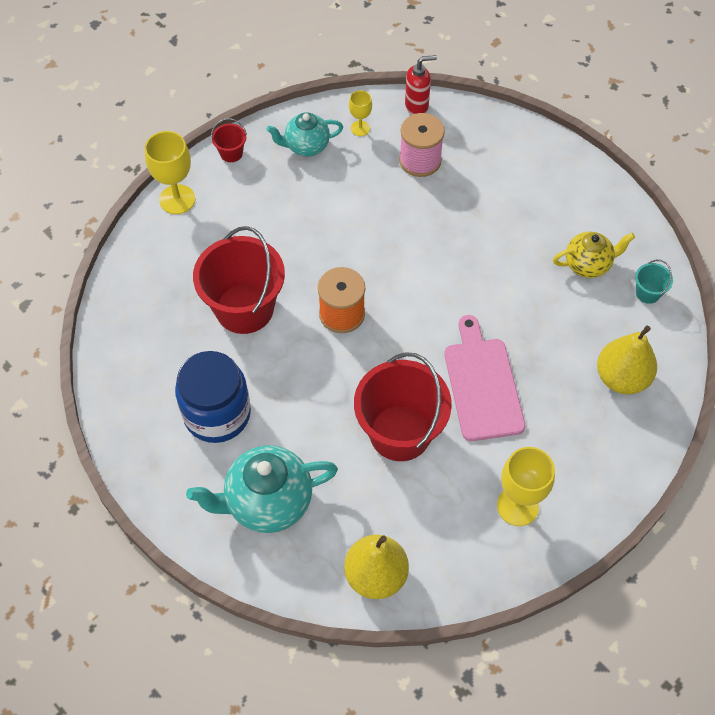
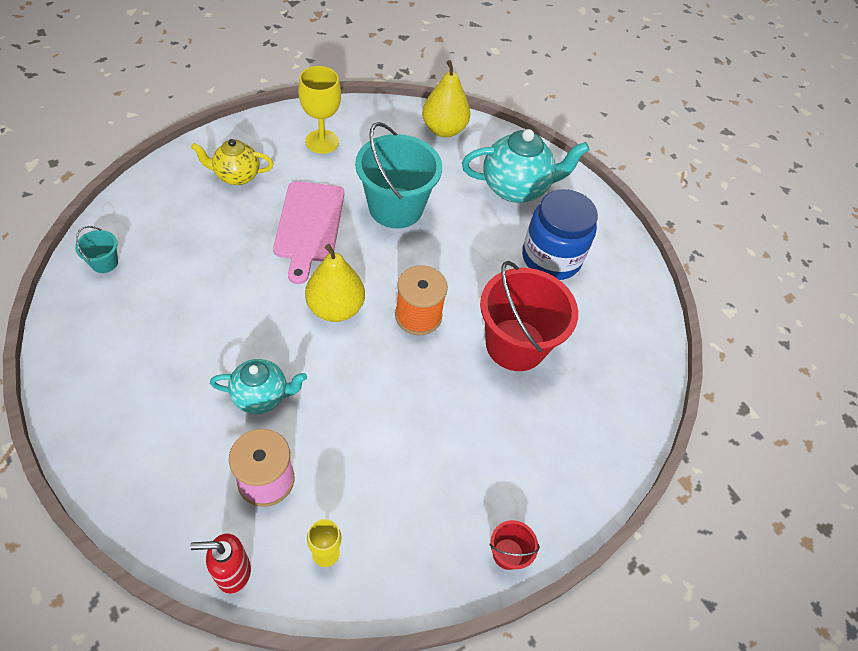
camera: 175 degrees left, 5 degrees down
yellow goblet [145,131,195,214] -> none
turquoise teapot [266,112,343,157] -> turquoise teapot moved to [210,359,307,414]
red bucket [354,352,452,461] -> turquoise bucket [355,122,442,229]
yellow teapot [553,231,635,278] -> yellow teapot moved to [191,139,274,185]
yellow pear [597,325,657,394] -> yellow pear moved to [305,244,365,322]

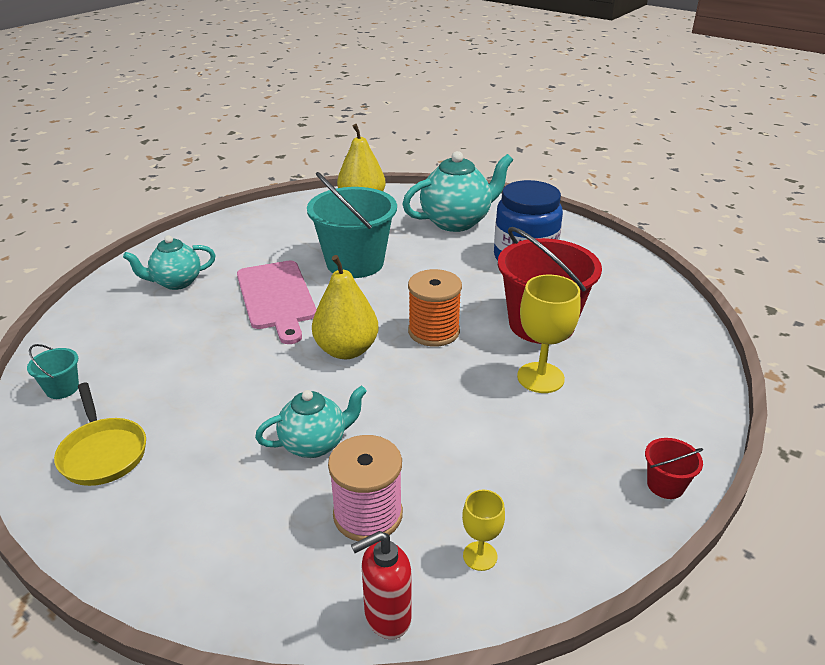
camera: 15 degrees left, 20 degrees down
yellow teapot [191,139,274,185] -> turquoise teapot [123,235,215,290]
yellow goblet [298,66,341,154] -> yellow goblet moved to [517,275,581,393]
none -> yellow pan [54,383,146,486]

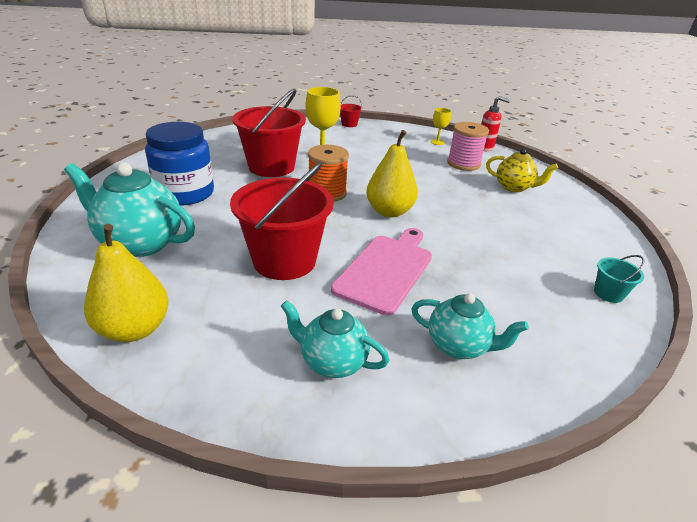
camera: 135 degrees left, 0 degrees up
yellow pan [54,383,146,486] -> none
turquoise teapot [255,386,367,458] -> turquoise teapot moved to [281,301,389,378]
turquoise bucket [307,172,397,278] -> red bucket [230,162,334,280]
none -> yellow teapot [486,149,558,192]

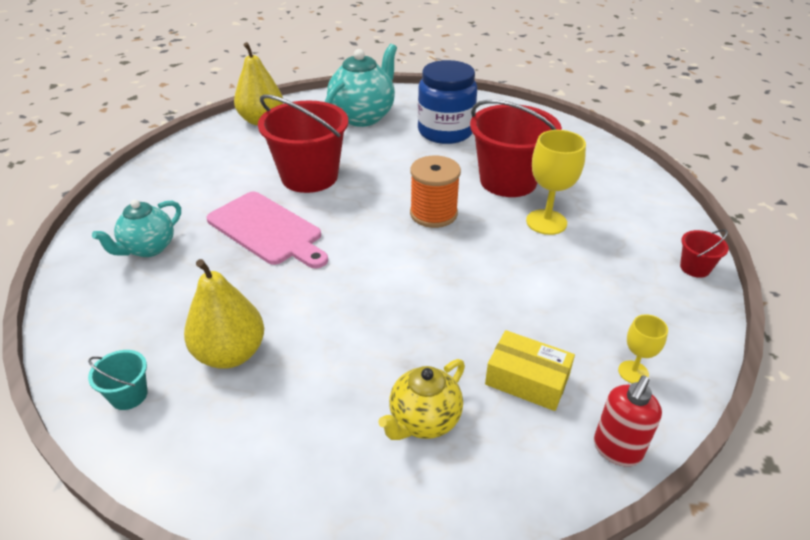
camera: 105 degrees right, 5 degrees up
turquoise teapot [281,301,389,378] -> none
yellow pear [366,130,418,217] -> yellow pear moved to [184,259,264,369]
pink spool [447,122,489,171] -> yellow box [485,330,575,411]

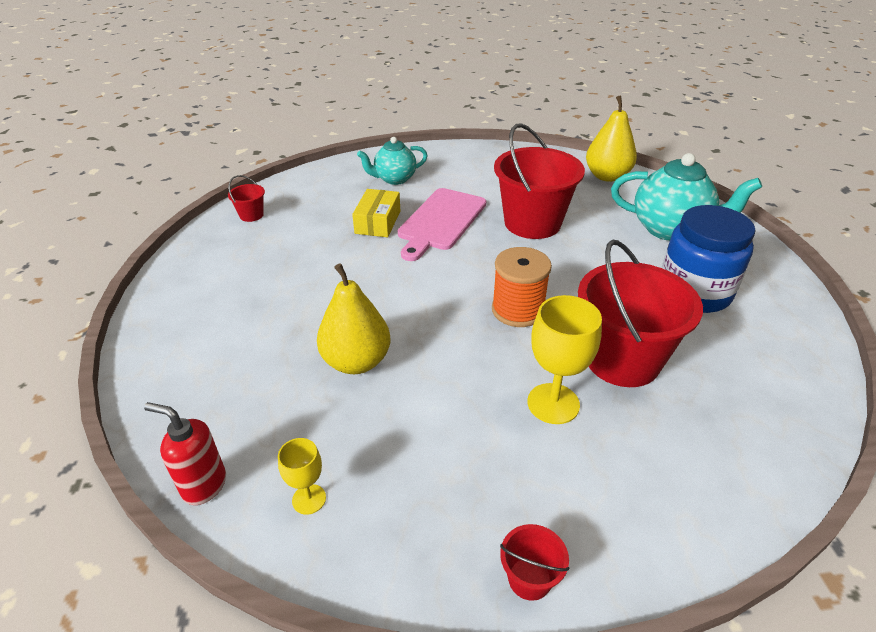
camera: 75 degrees right, 0 degrees up
turquoise bucket [88,350,148,410] -> red bucket [228,175,265,222]
turquoise teapot [92,200,181,257] -> turquoise teapot turned 45 degrees counterclockwise [357,137,428,185]
yellow pear [184,259,264,369] -> yellow pear moved to [317,263,390,374]
yellow teapot [378,359,465,440] -> none
yellow box [485,330,575,411] -> yellow box moved to [352,189,400,237]

